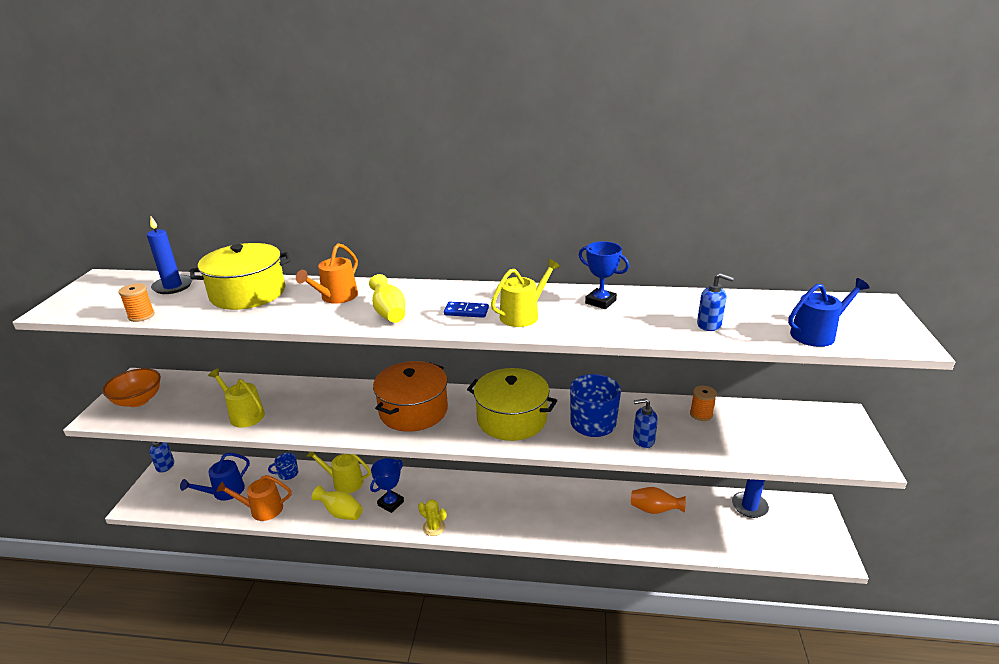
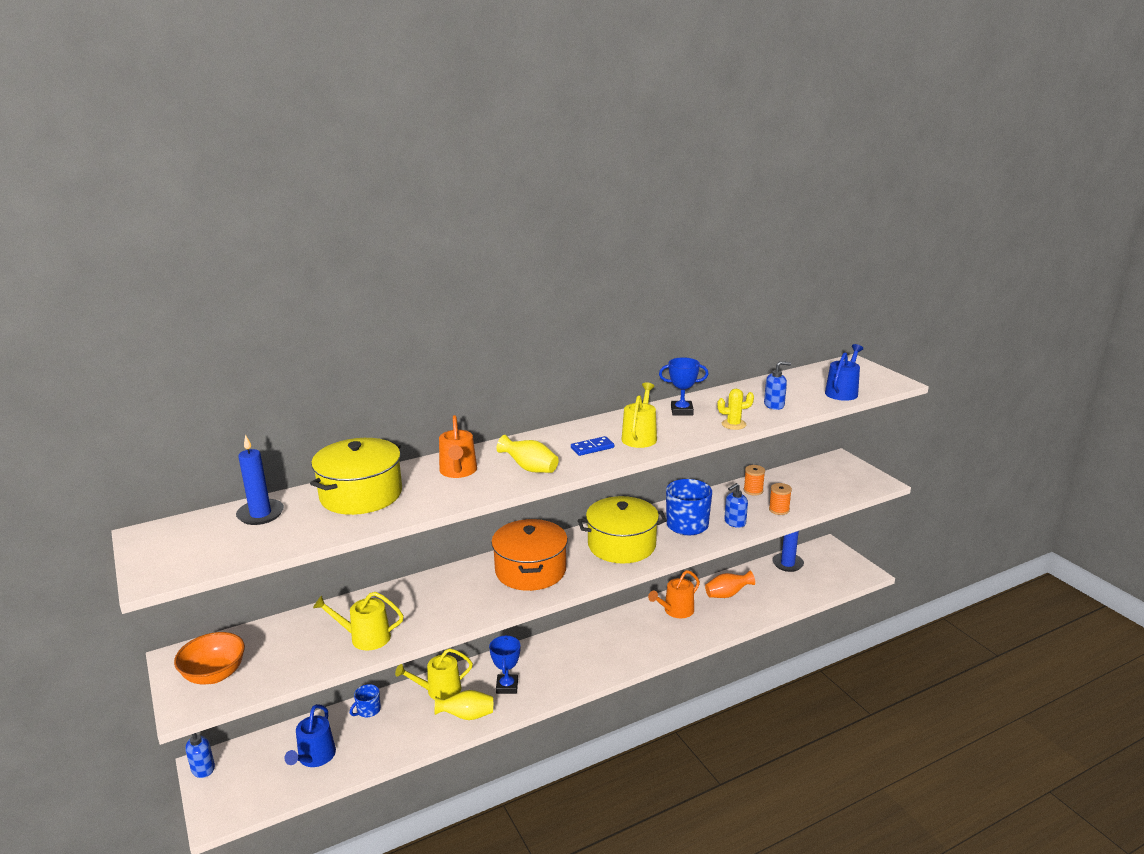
camera: 35 degrees left, 5 degrees down
orange spool [119,283,155,322] -> orange spool moved to [769,483,792,515]
orange watering can [216,475,292,521] -> orange watering can moved to [648,570,700,618]
yellow cactus [418,499,446,536] -> yellow cactus moved to [717,389,754,430]

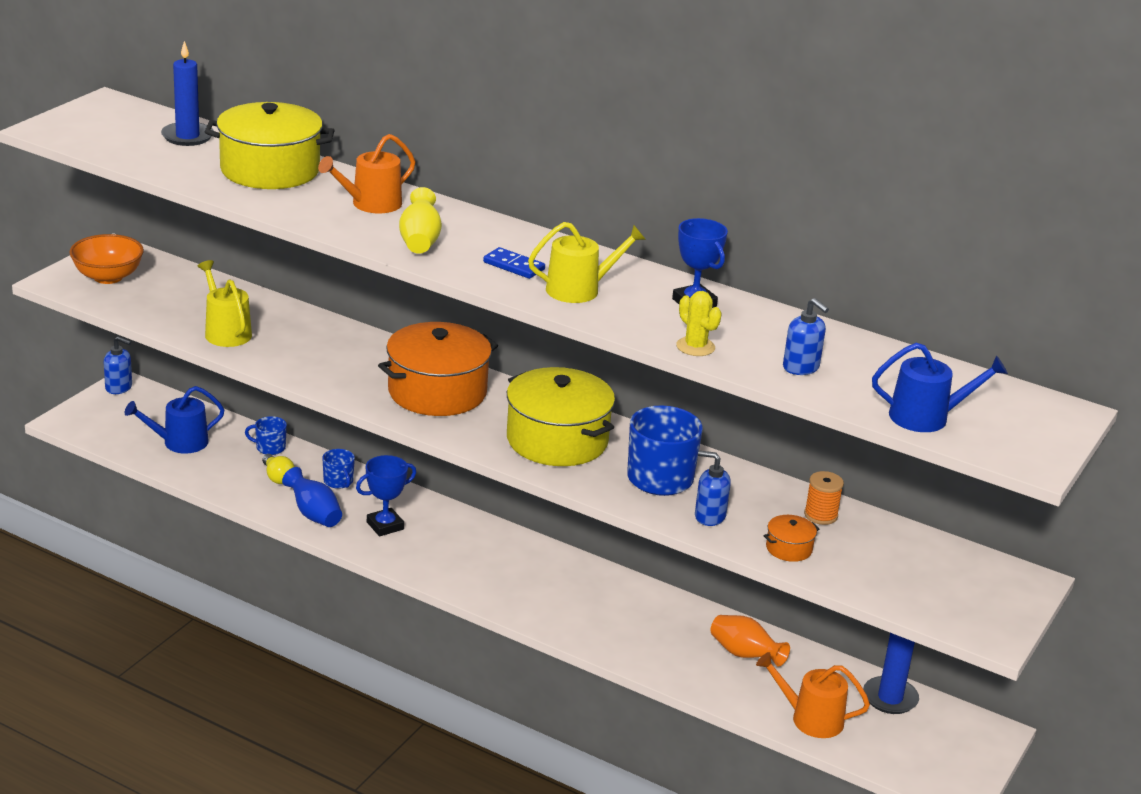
camera: 55 degrees right, 5 degrees up
yellow watering can [395,648,473,700] -> blue mug [322,449,355,489]
yellow vase [435,690,493,720] -> blue vase [282,467,342,527]
orange watering can [648,570,700,618] -> orange watering can moved to [756,652,870,738]
orange spool [769,483,792,515] -> orange pot [764,515,819,562]
none -> yellow light bulb [262,454,294,484]

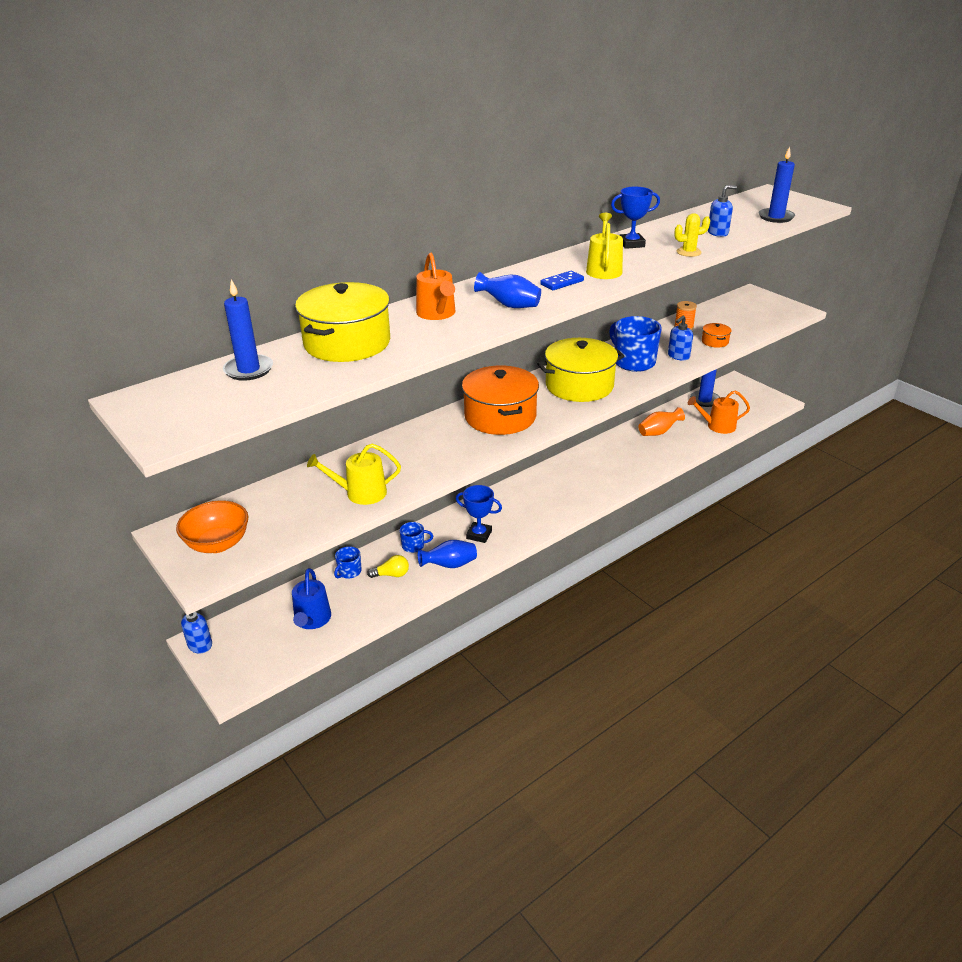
camera: 65 degrees left, 5 degrees up
blue trophy [356,455,417,536] -> blue trophy turned 60 degrees counterclockwise [456,485,502,543]
yellow vase [399,187,442,254] -> blue vase [474,272,541,308]
orange watering can [756,652,870,738] -> orange watering can turned 45 degrees clockwise [688,390,750,434]
blue watering can [872,343,1008,432] -> blue candle [759,146,795,223]

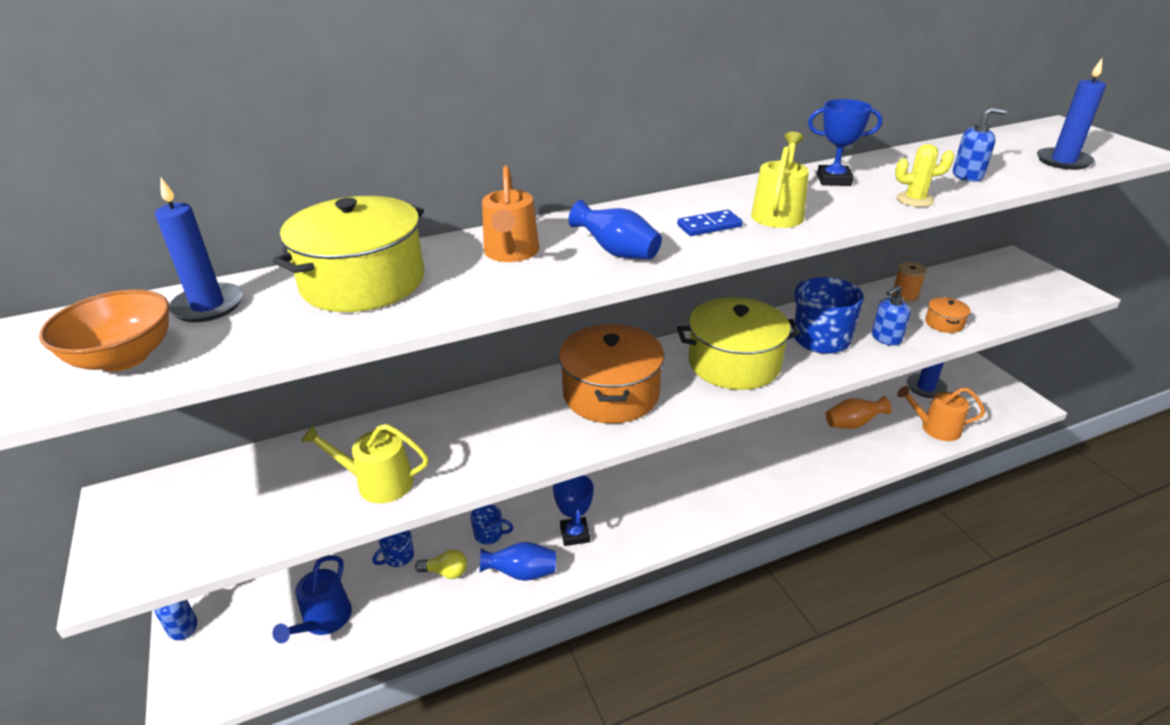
camera: 15 degrees right, 0 degrees up
orange bowl [176,500,249,553] -> orange bowl moved to [39,289,170,372]
blue trophy [456,485,502,543] -> blue trophy turned 45 degrees clockwise [553,475,594,546]

